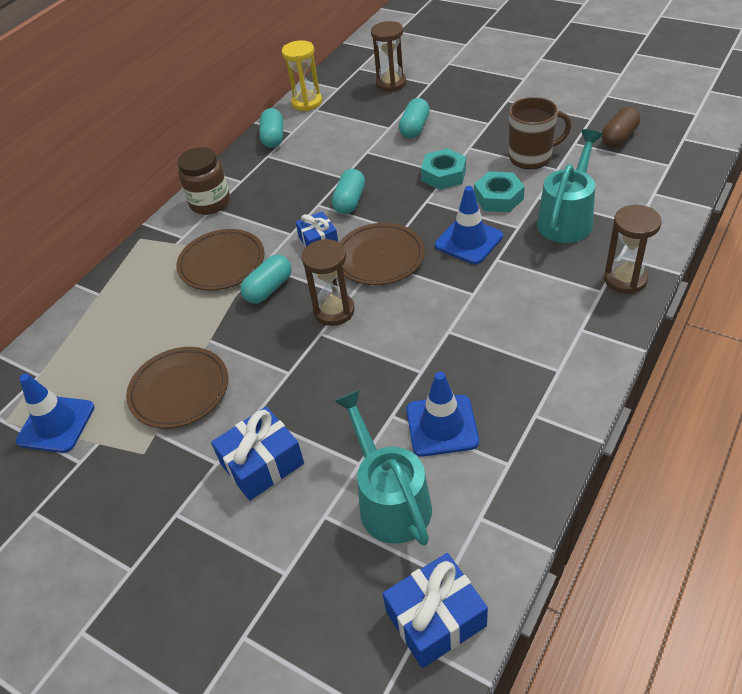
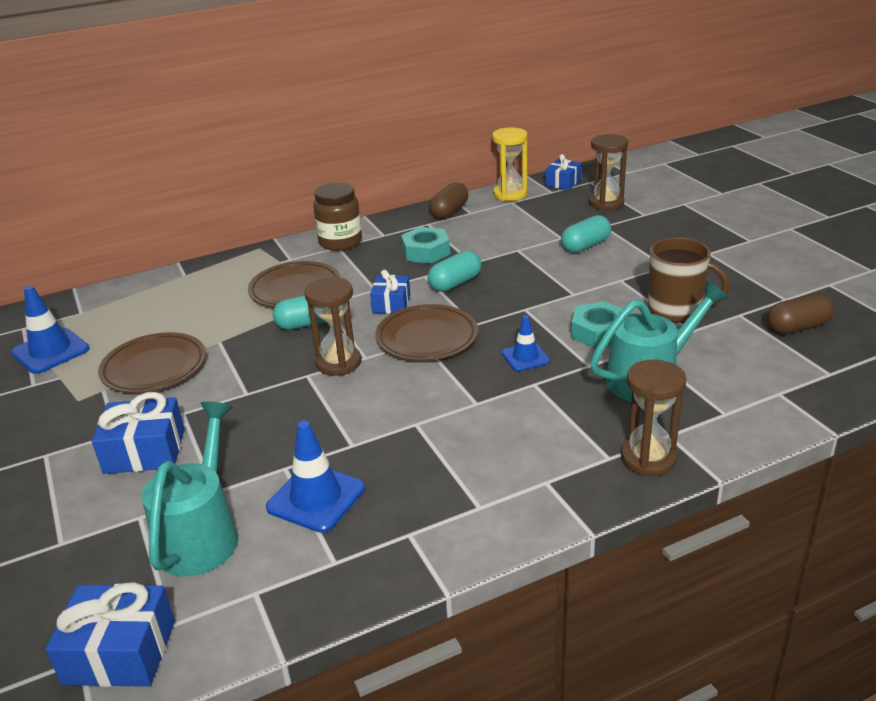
camera: 30 degrees right, 15 degrees down
turquoise capsule [259,108,283,148] -> brown capsule [429,182,468,219]
turquoise nut [421,148,466,190] -> turquoise nut moved to [401,227,450,264]
blue traffic cone [435,186,503,264] -> blue traffic cone [502,315,550,371], size x0.61
none -> blue gift [545,154,582,190]

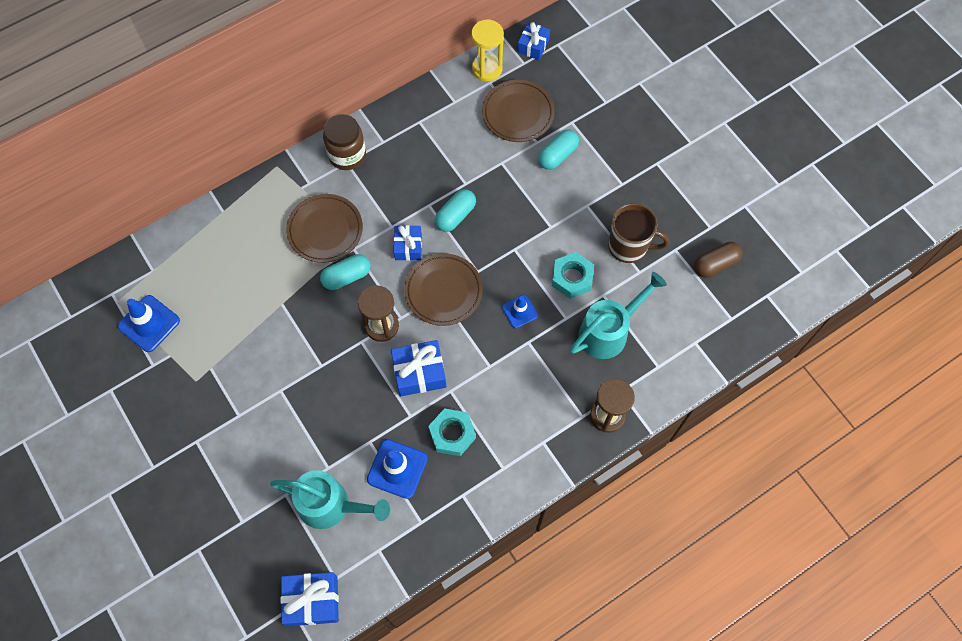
camera: 10 degrees left, 35 degrees up
blue gift [92,392,185,474] -> blue gift moved to [391,340,446,396]
brown plate [98,332,206,393] -> brown plate moved to [482,80,555,142]
turquoise watering can [142,401,238,576] -> turquoise watering can turned 105 degrees clockwise [270,470,390,529]
turquoise nut [401,227,450,264] -> turquoise nut moved to [428,408,476,456]
brown capsule [429,182,468,219] -> none
brown hourglass [589,134,628,210] -> none

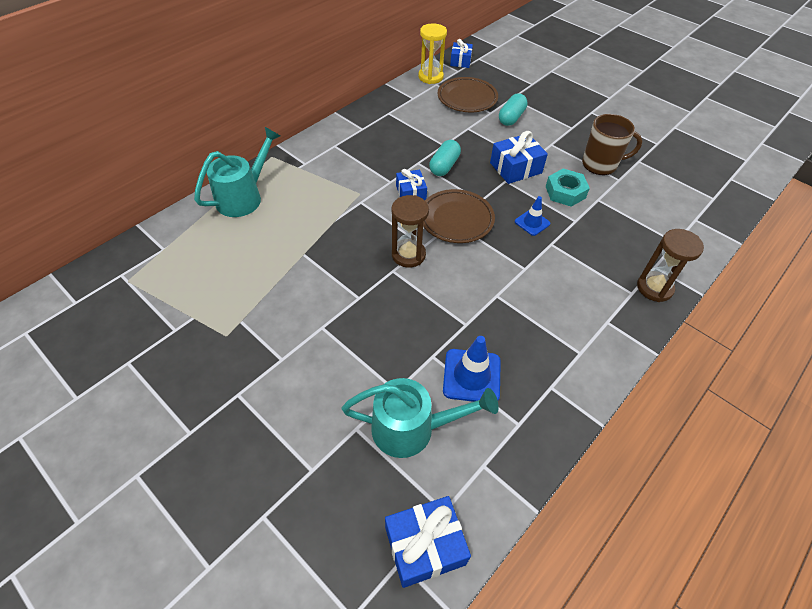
camera: 15 degrees left, 15 degrees down
blue traffic cone [118,295,180,352] -> none
brown plate [286,194,363,263] -> none
turquoise capsule [320,254,370,290] -> none
brown jar [323,114,366,170] -> none
blue gift [391,340,446,396] -> blue gift moved to [490,131,548,184]
turquoise nut [428,408,476,456] -> none
turquoise watering can [570,272,667,359] -> turquoise watering can moved to [194,127,280,217]
brown capsule [694,242,743,277] -> none

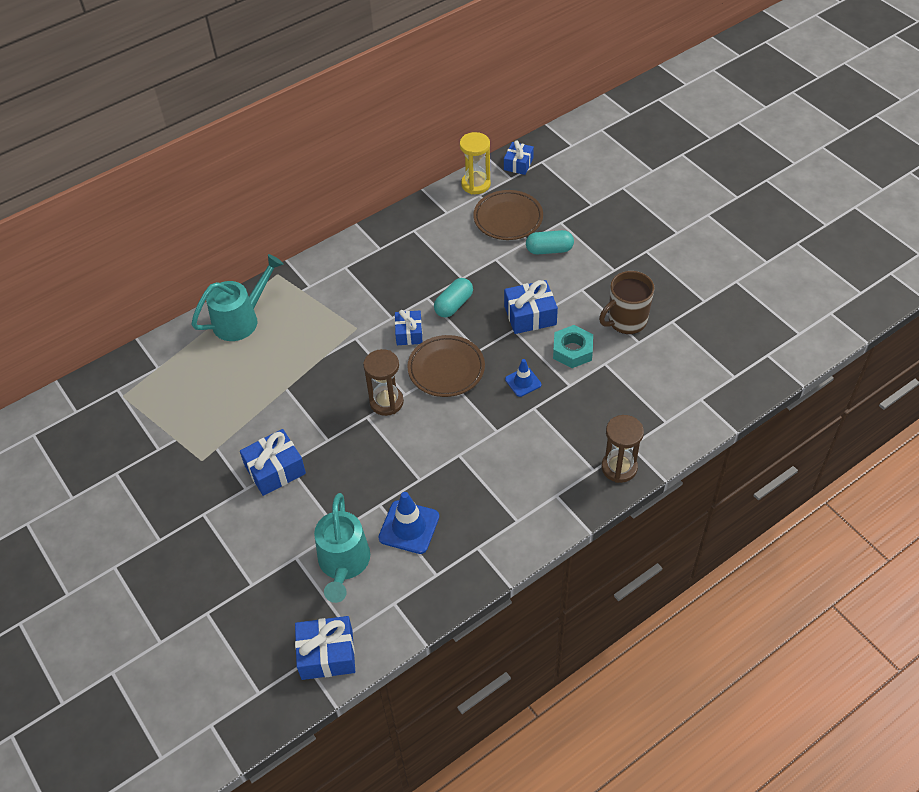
camera: 15 degrees right, 0 degrees up
turquoise watering can [342,378,499,458] -> turquoise watering can turned 75 degrees clockwise [314,493,370,603]
turquoise capsule [499,93,528,126] -> turquoise capsule turned 45 degrees clockwise [526,230,574,254]
brown mug [582,114,642,175] -> brown mug turned 135 degrees clockwise [599,271,655,334]
none -> blue gift [240,429,306,496]

